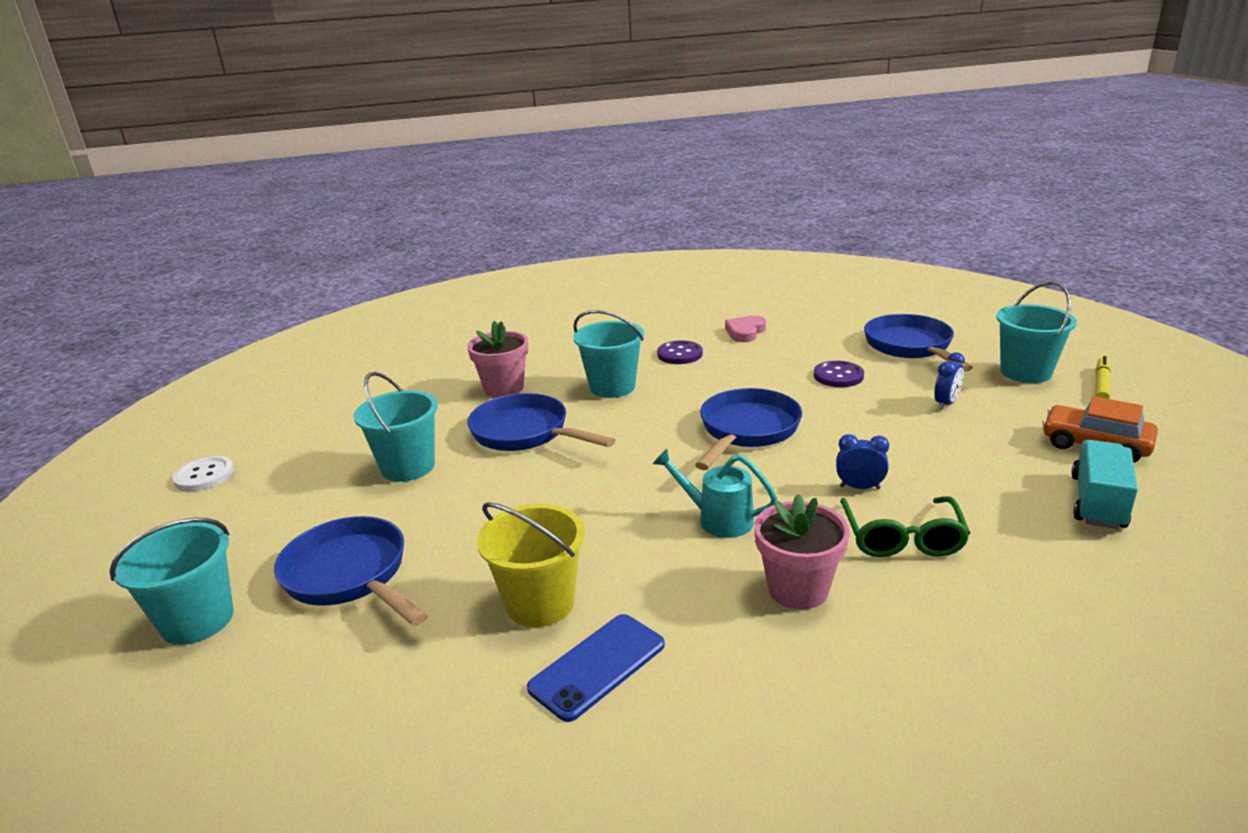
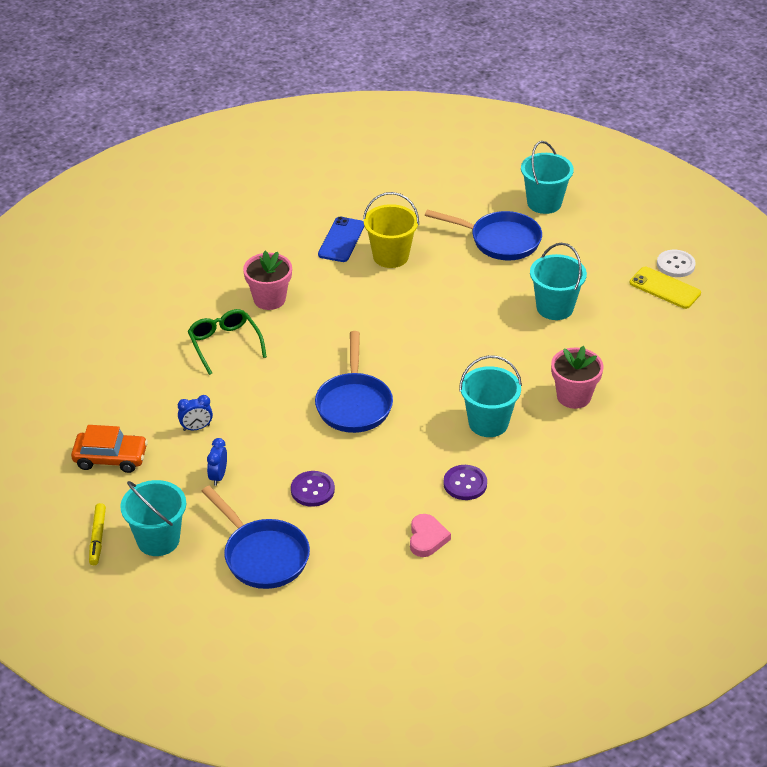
camera: 150 degrees right, 15 degrees up
blue pan [467,393,615,451] -> none
turquoise watering can [653,449,777,538] -> none
blue clock [836,434,889,489] -> blue clock moved to [178,395,213,431]
turquoise truck [1071,440,1138,529] -> none
none -> yellow phone [630,267,701,309]

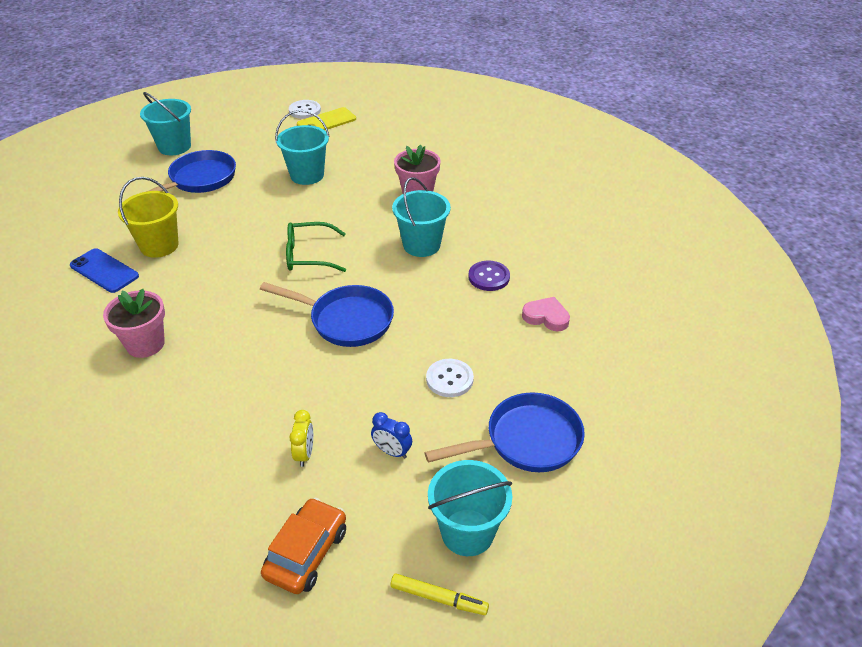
camera: 70 degrees left, 0 degrees up
blue clock [178,395,213,431] -> yellow clock [290,410,313,467]
green glasses [187,309,267,375] -> green glasses moved to [286,222,346,272]
purple button [291,471,335,507] -> white button [426,359,474,397]

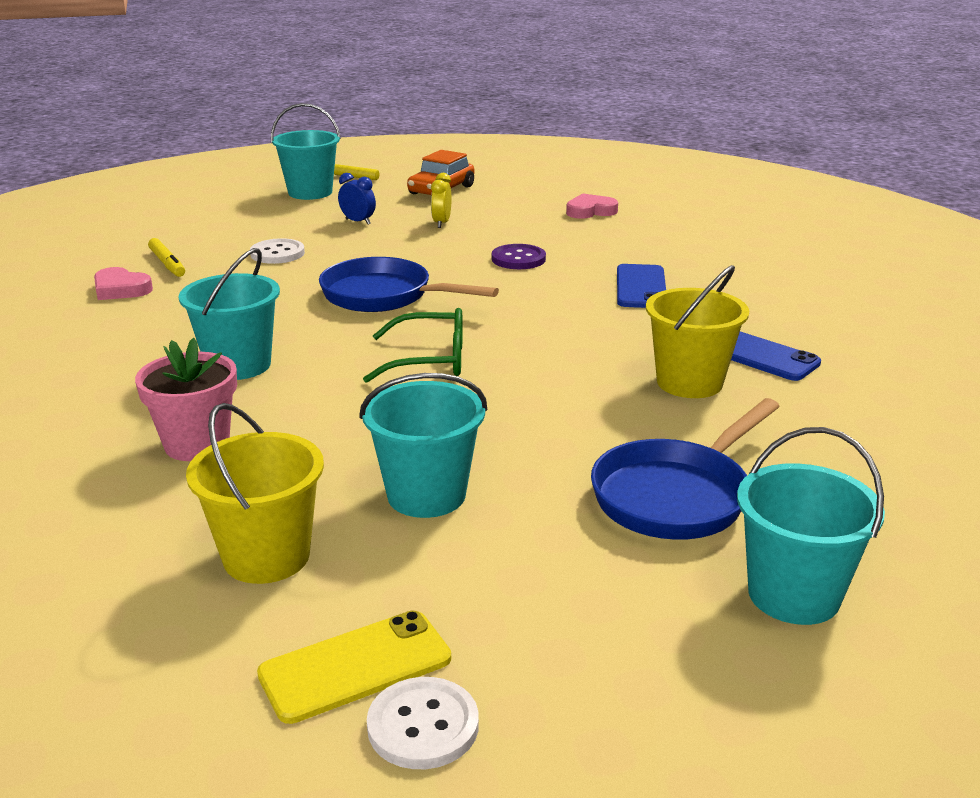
camera: 175 degrees left, 15 degrees down
pink flower pot [103,289,165,358] -> blue phone [617,264,666,308]
blue pan [424,392,585,472] -> none
purple button [469,261,510,291] -> purple button moved to [492,244,546,269]
none -> yellow marker [148,238,185,277]
none -> yellow bucket [186,403,324,584]
none -> pink heart [566,193,618,219]

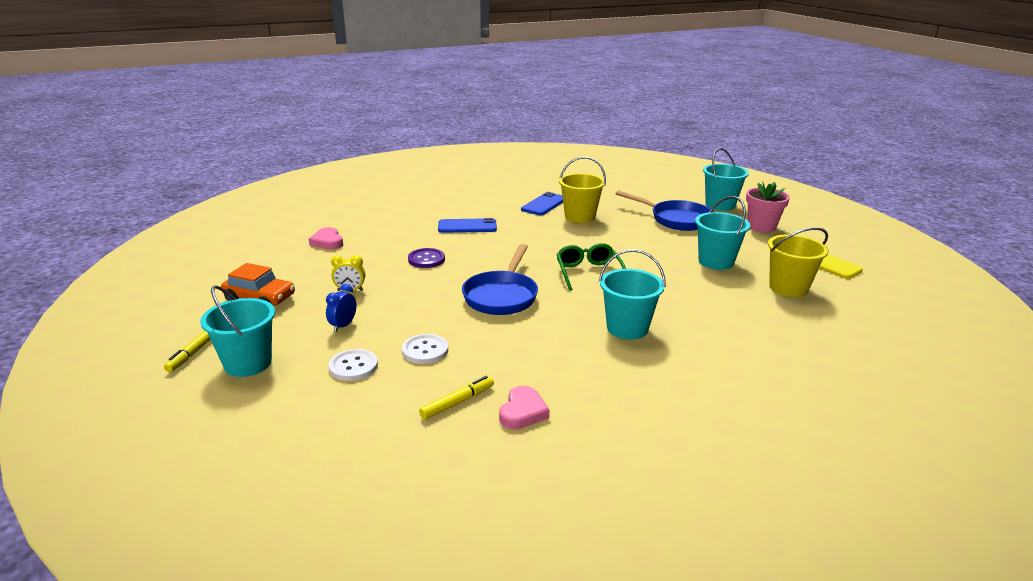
camera: 100 degrees left, 0 degrees up
pink flower pot [135,338,237,461] -> pink flower pot moved to [746,181,790,232]
white button [367,677,479,769] -> white button moved to [328,349,378,381]

